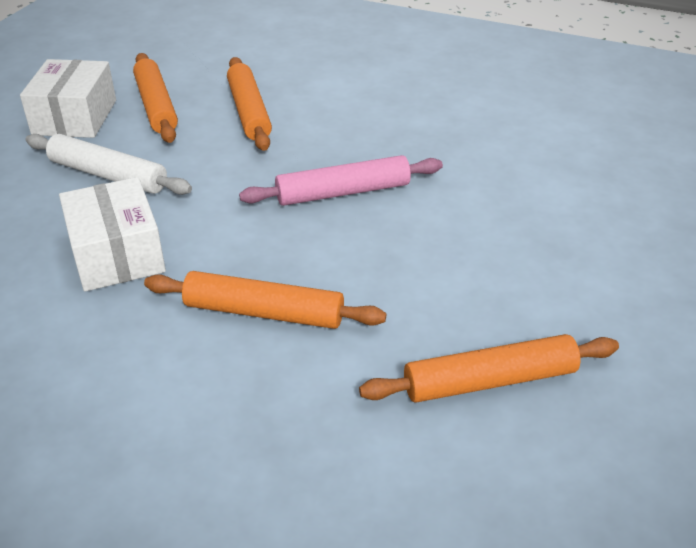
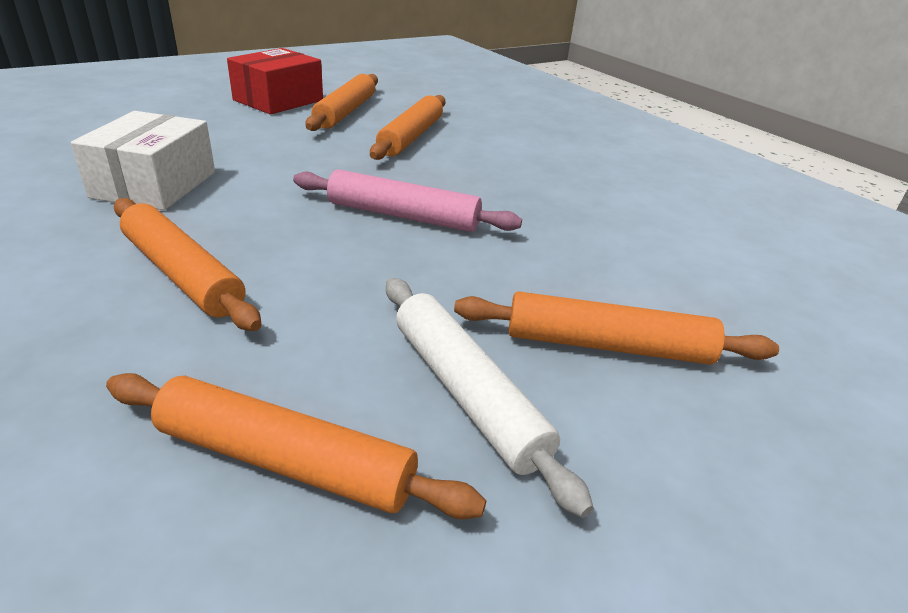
camera: 30 degrees right, 5 degrees down
white box [20,59,116,138] -> red box [227,48,323,114]
white rolling pin [26,134,192,195] -> white rolling pin moved to [386,278,594,518]
none -> orange rolling pin [454,292,779,365]

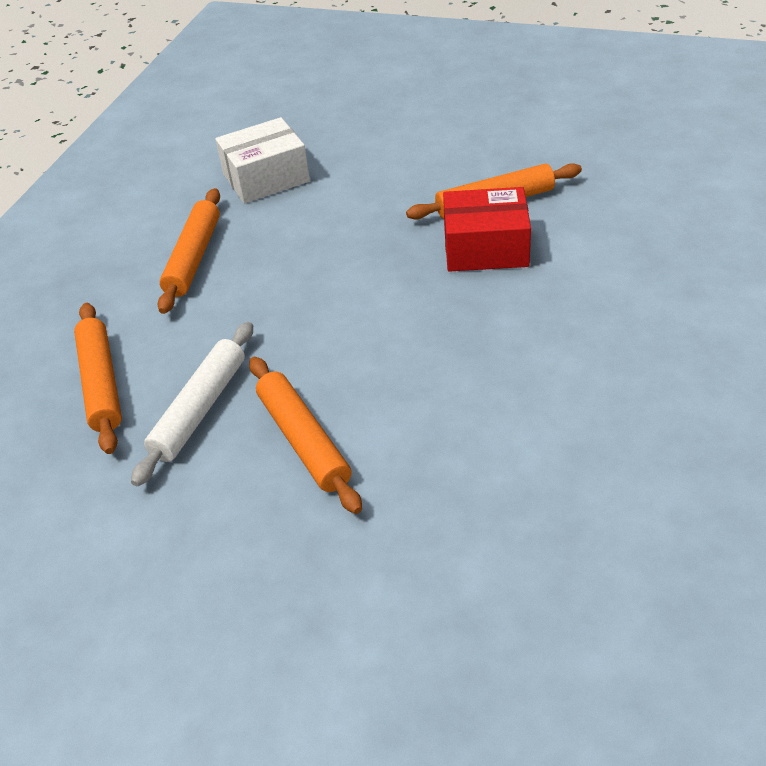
camera: 60 degrees right, 10 degrees up
red box [227,48,323,114] -> red box moved to [443,187,531,272]
pink rolling pin [293,169,522,232] -> none
orange rolling pin [305,74,378,131] -> none

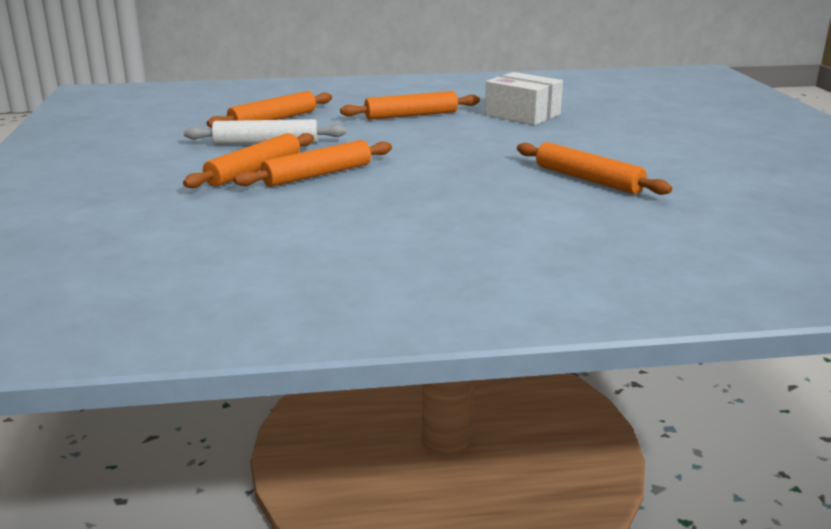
camera: 60 degrees right, 20 degrees down
red box [443,187,531,272] -> none
none -> orange rolling pin [234,140,392,187]

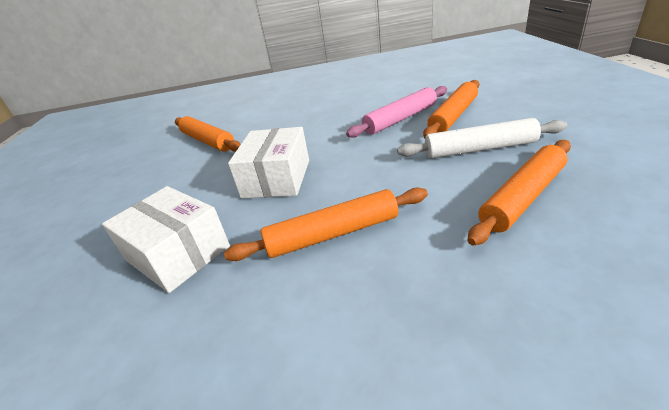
camera: 175 degrees left, 10 degrees up
orange rolling pin [234,140,392,187] -> pink rolling pin [346,86,447,138]
none -> white box [228,127,309,198]

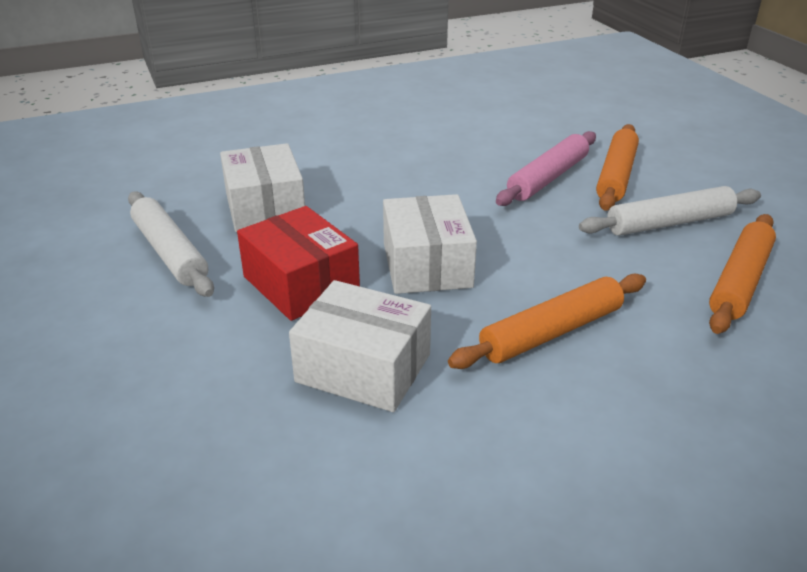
camera: 20 degrees left, 0 degrees up
orange rolling pin [175,116,241,152] -> white box [220,143,305,232]
none -> white rolling pin [128,191,214,297]
none -> red box [237,206,360,321]

